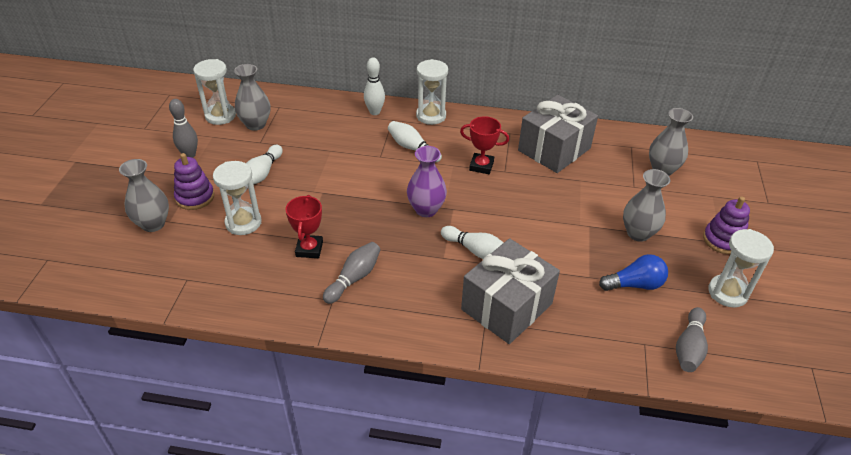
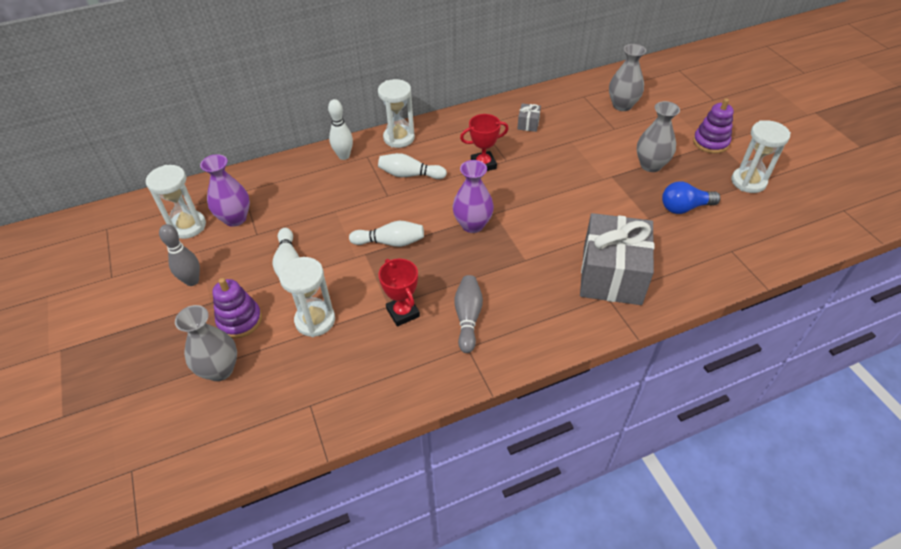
camera: 30 degrees left, 5 degrees up
grey vase [234,64,270,131] -> purple vase [200,154,250,227]
white bowling pin [441,226,503,259] -> white bowling pin moved to [349,221,424,247]
grey gift [518,95,598,173] -> grey gift [517,103,541,132], size x0.40
blue light bulb [599,254,668,291] -> blue light bulb turned 150 degrees counterclockwise [662,181,720,214]
grey bowling pin [676,307,708,372] -> none

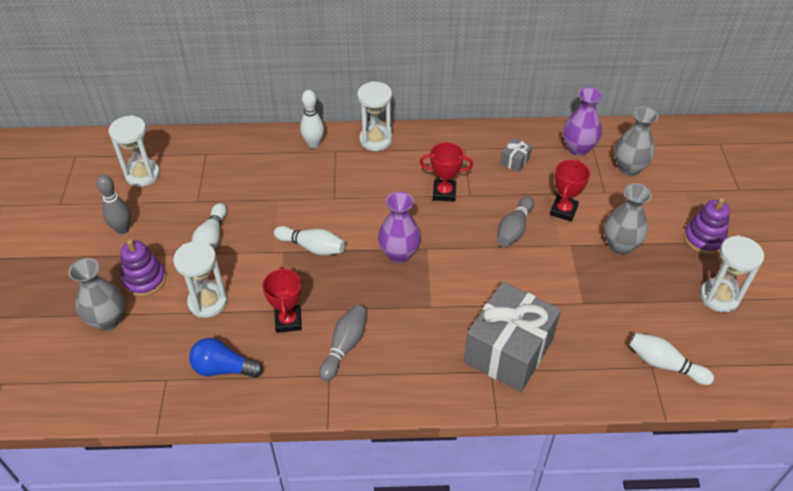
camera: 20 degrees right, 0 degrees up
purple vase [200,154,250,227] -> purple vase moved to [563,87,603,156]
white bowling pin [378,153,447,179] -> white bowling pin moved to [629,333,714,385]
blue light bulb [662,181,720,214] -> blue light bulb moved to [189,338,264,378]
none -> grey bowling pin [497,196,534,247]
none -> red trophy [550,160,590,222]

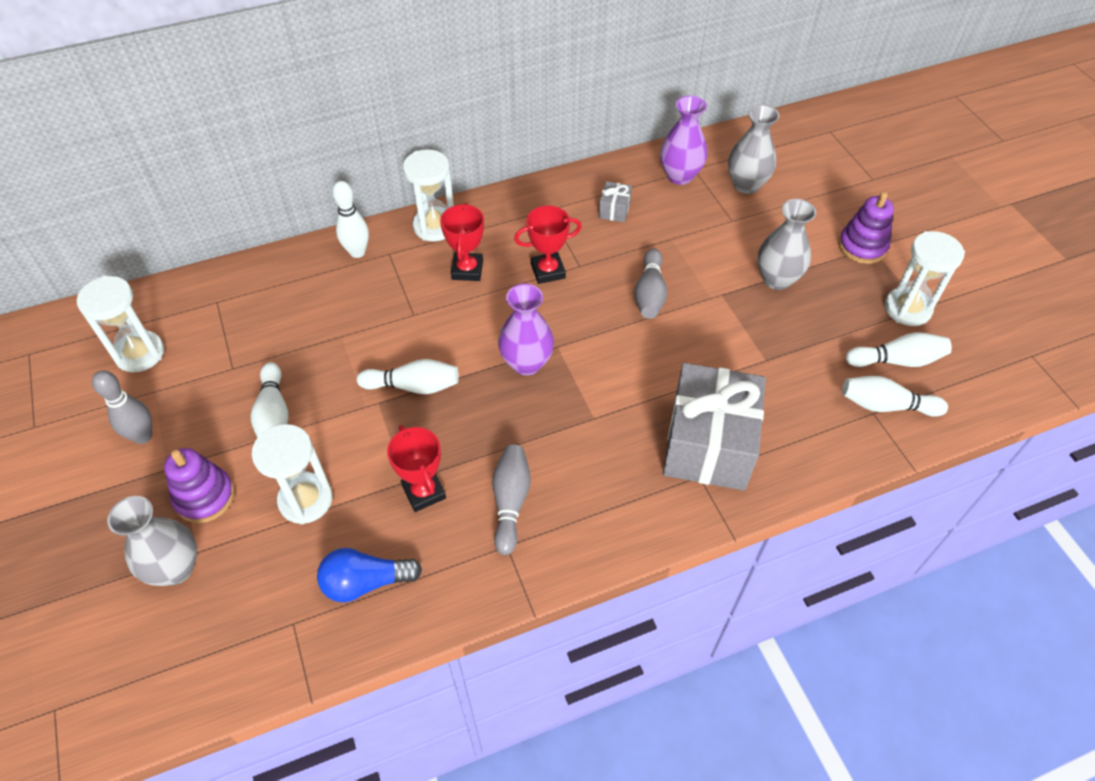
camera: 20 degrees left, 5 degrees up
red trophy [550,160,590,222] -> red trophy moved to [440,203,484,281]
none -> white bowling pin [846,332,952,367]

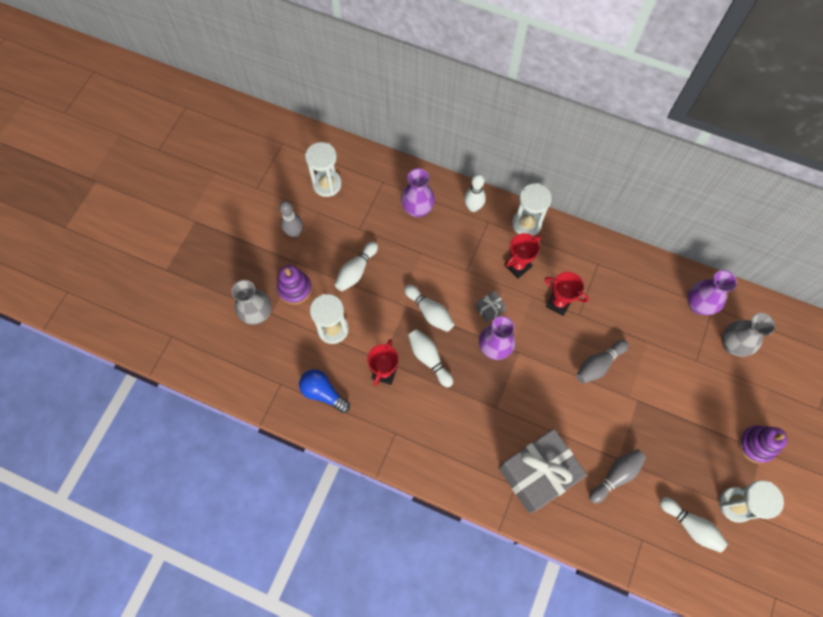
camera: 45 degrees right, 15 degrees up
grey bowling pin [492,445,531,555] -> grey bowling pin moved to [589,449,646,504]
grey gift [599,181,632,222] -> grey gift moved to [476,291,506,323]
grey vase [757,199,816,290] -> none
white bowling pin [842,376,948,417] -> white bowling pin moved to [408,329,453,387]
none -> purple vase [401,168,435,218]

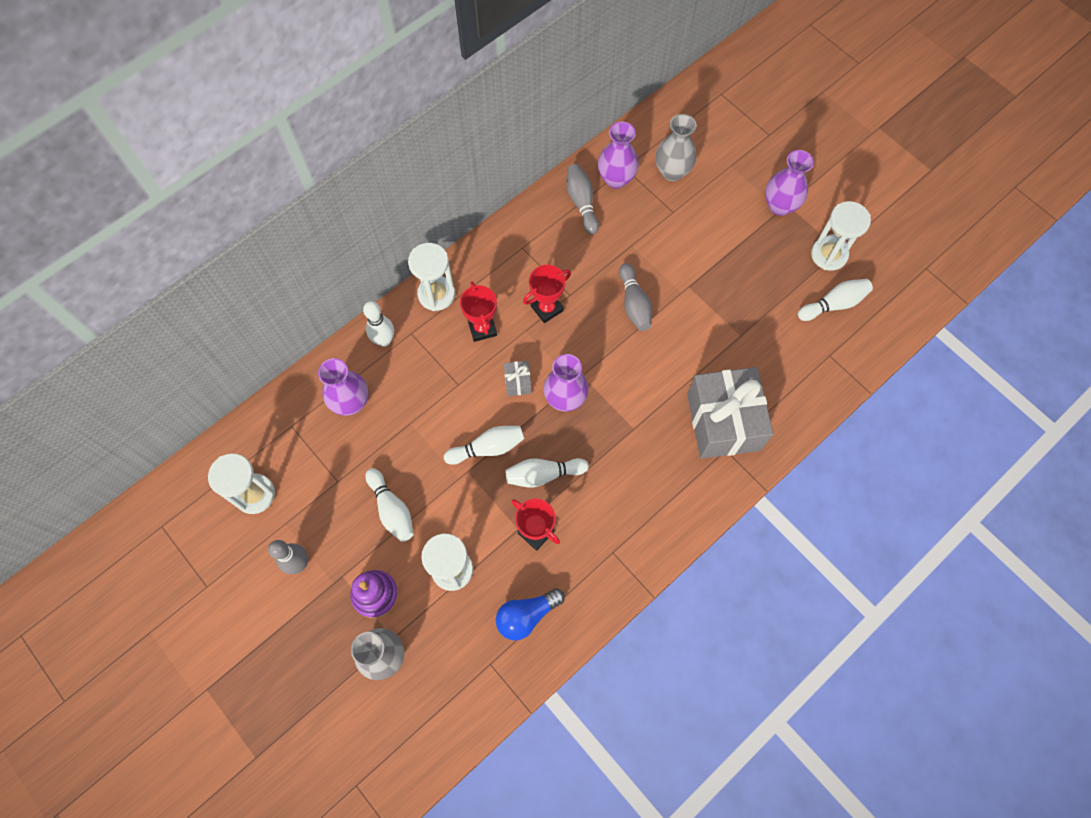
camera: 65 degrees left, 0 degrees up
grey bowling pin [589,449,646,504] -> grey bowling pin moved to [566,164,599,235]
purple stacking toy [738,426,788,463] -> purple vase [765,150,814,216]

